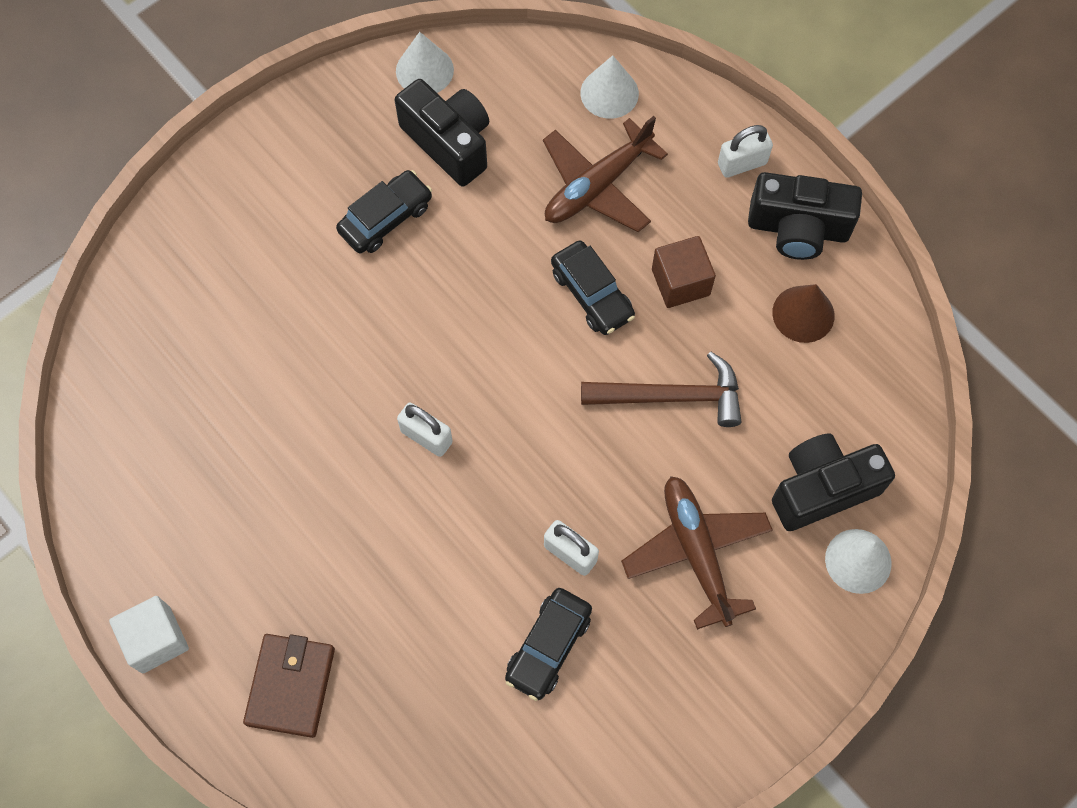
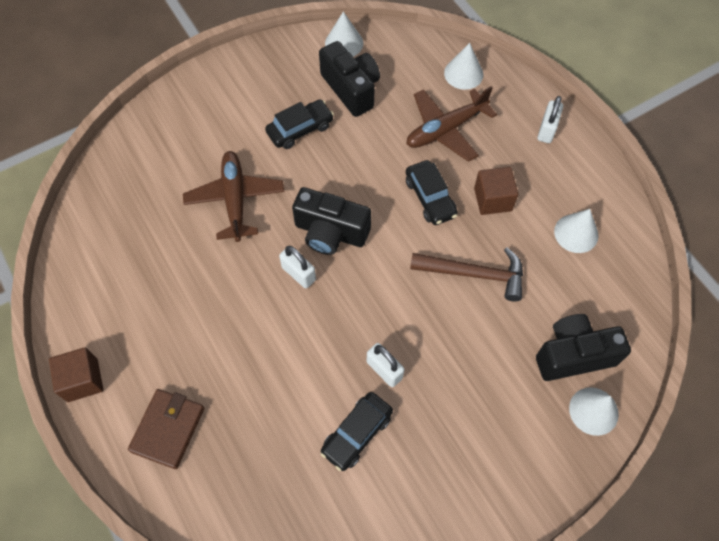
camera: 10 degrees right, 5 degrees down
white cube [109,596,189,673] -> brown cube [49,347,103,402]
brown plane [621,476,773,630] -> brown plane moved to [183,151,284,242]
white padlock [718,125,773,178] -> white padlock turned 60 degrees counterclockwise [537,96,563,143]
black camera [748,172,862,260] -> black camera moved to [292,187,371,255]
brown cone [772,284,834,343] -> white cone [554,209,598,253]

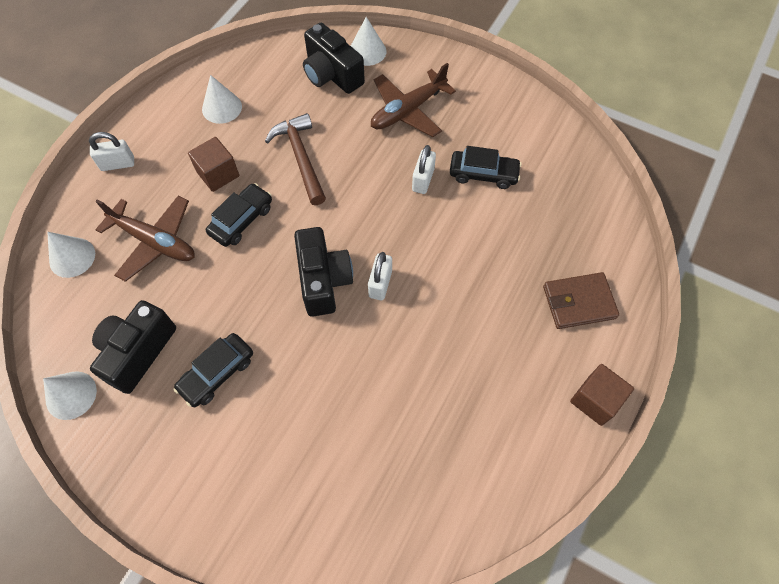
camera: 120 degrees left, 0 degrees up
brown plane [183,151,284,242] -> brown plane moved to [371,63,456,137]
black car [265,100,334,149] -> black car turned 75 degrees counterclockwise [173,333,253,407]

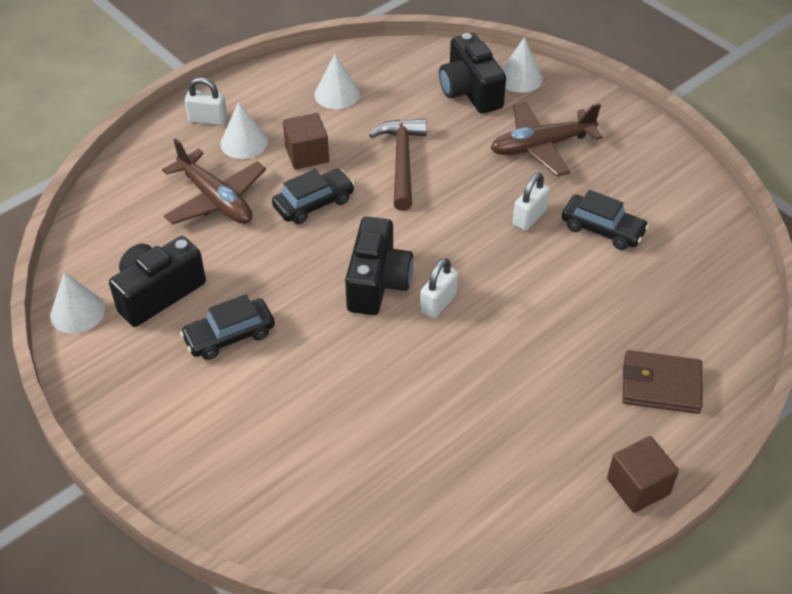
camera: 20 degrees right, 15 degrees down
white cone [47,232,95,278] -> white cone moved to [220,102,268,159]

